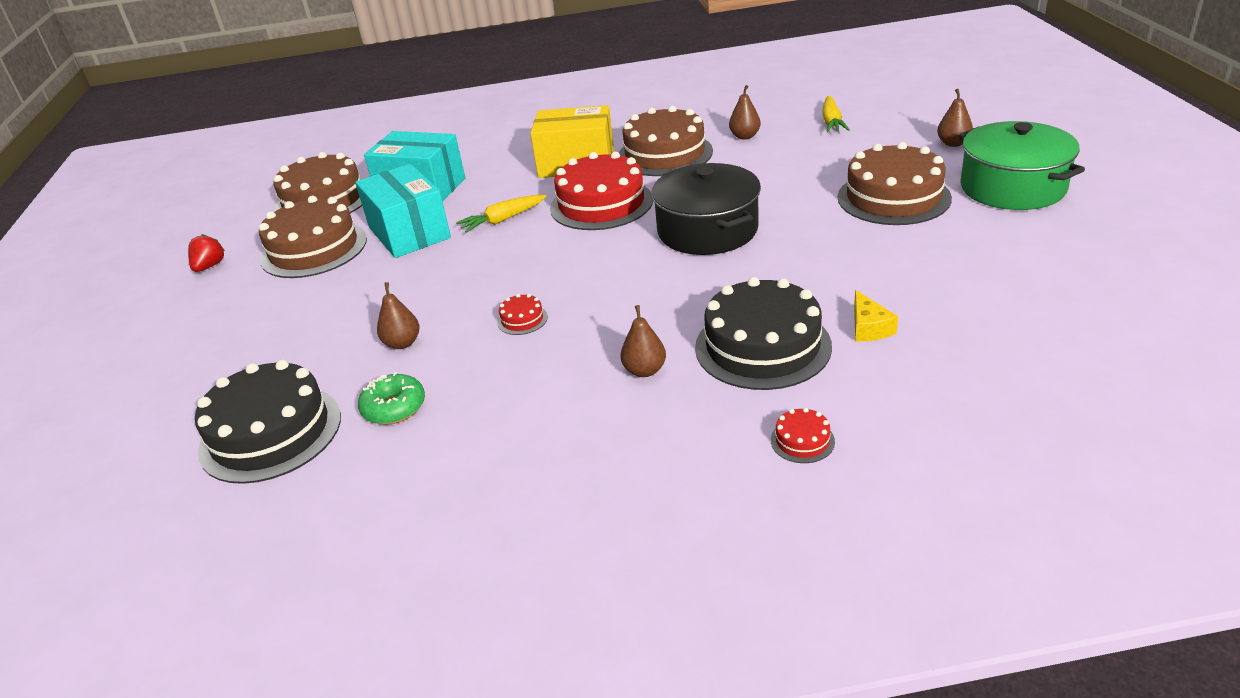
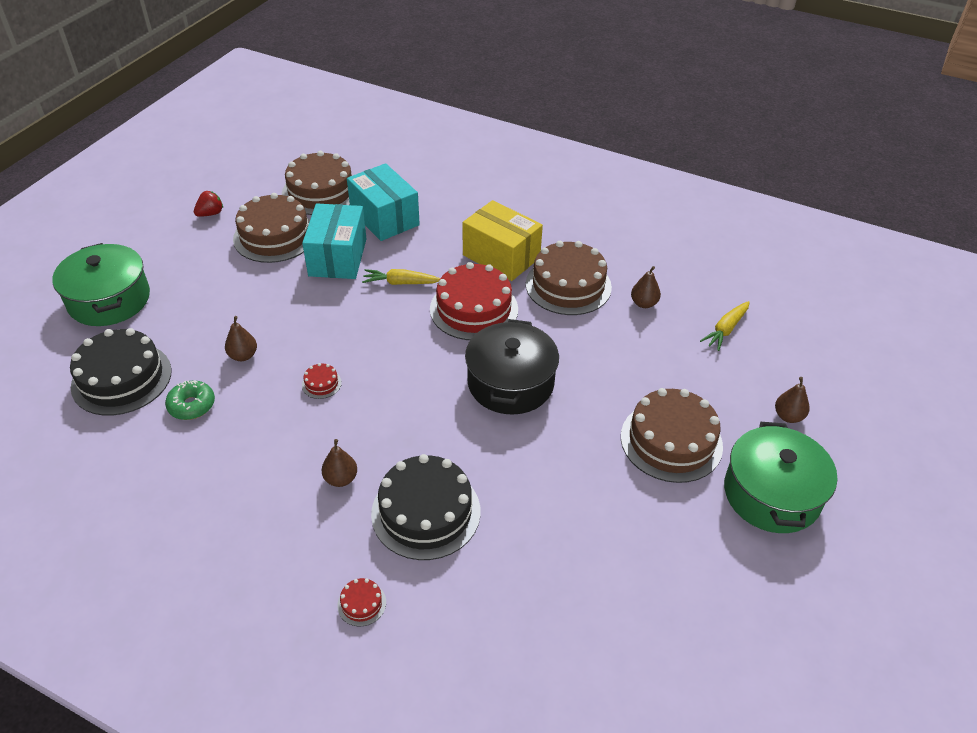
camera: 30 degrees right, 10 degrees up
yellow cheese [854,290,898,342] -> none
none -> green pot [52,243,150,326]

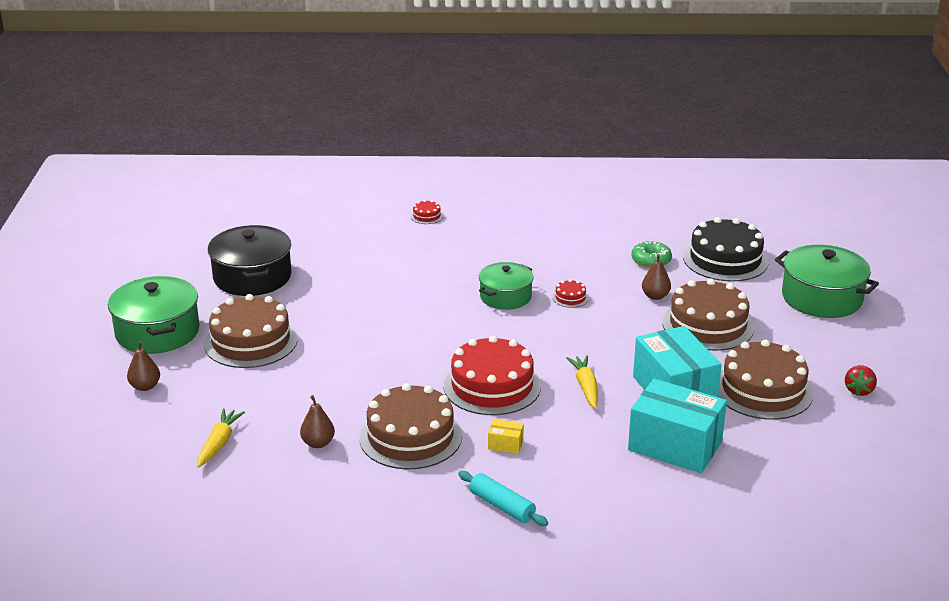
camera: 155 degrees right, 15 degrees down
brown cake [282,151,352,215] -> brown cake moved to [662,278,754,351]
brown pear [322,439,357,487] -> none
yellow carrot [362,269,440,285] -> yellow carrot turned 75 degrees counterclockwise [566,355,598,408]
black cake [371,454,480,560] -> none
yellow box [462,200,543,281] -> yellow box [488,419,524,454], size x0.40
black pot [465,319,559,415] -> black pot moved to [208,225,291,296]
none -> turquoise rolling pin [458,471,548,526]
none -> green pot [479,262,533,310]

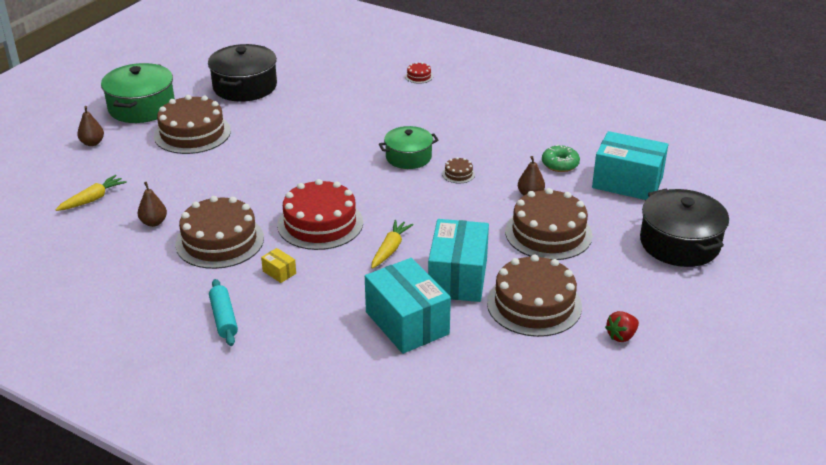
camera: 30 degrees right, 5 degrees up
red cake [552,279,589,308] -> brown cake [442,157,475,183]
black cake [683,217,768,282] -> turquoise box [592,131,668,200]
green pot [775,245,879,318] -> black pot [640,189,729,267]

